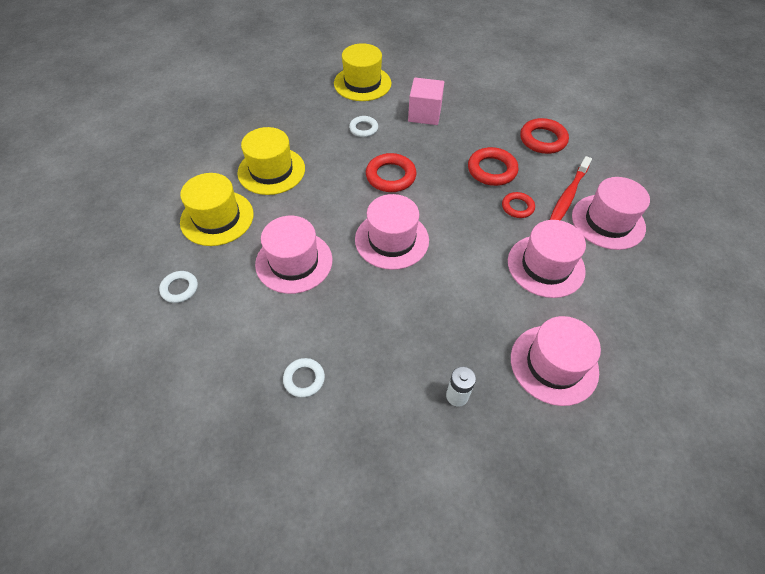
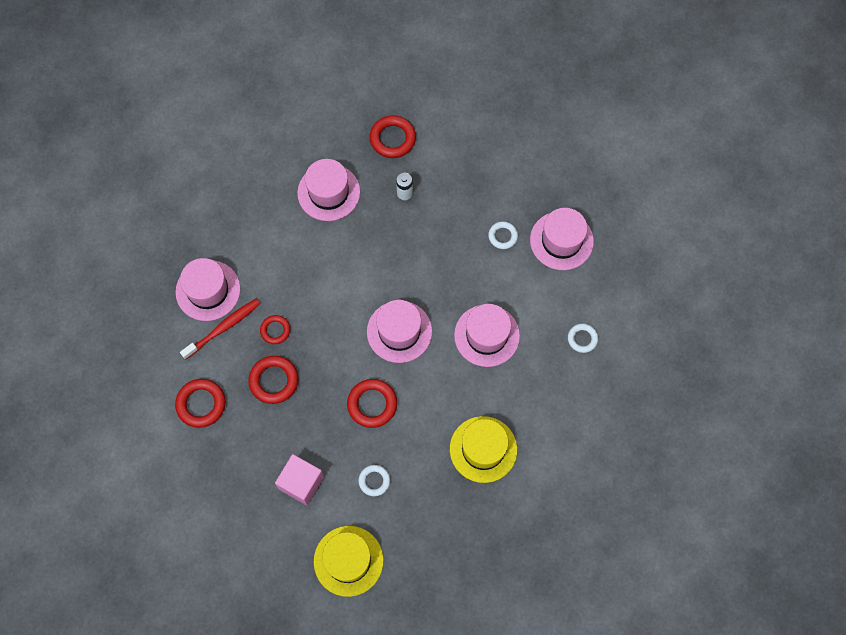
camera: 160 degrees left, 15 degrees up
yellow hat [180,173,254,246] -> none
pink hat [508,220,586,298] -> pink hat moved to [530,208,594,270]
none -> red ring [370,115,416,158]

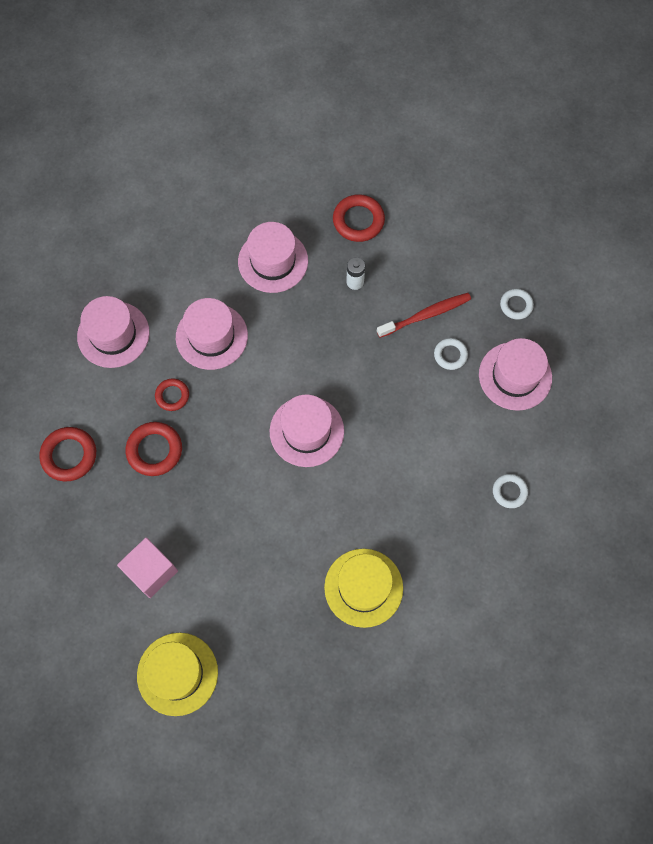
camera: 15 degrees right, 0 degrees up
red toothbrush [180,298,260,359] -> red toothbrush moved to [377,293,471,338]
red ring [347,379,397,428] -> none
white ring [358,465,390,496] -> white ring moved to [500,289,534,320]
pink hat [454,304,520,367] -> pink hat moved to [176,298,248,370]

